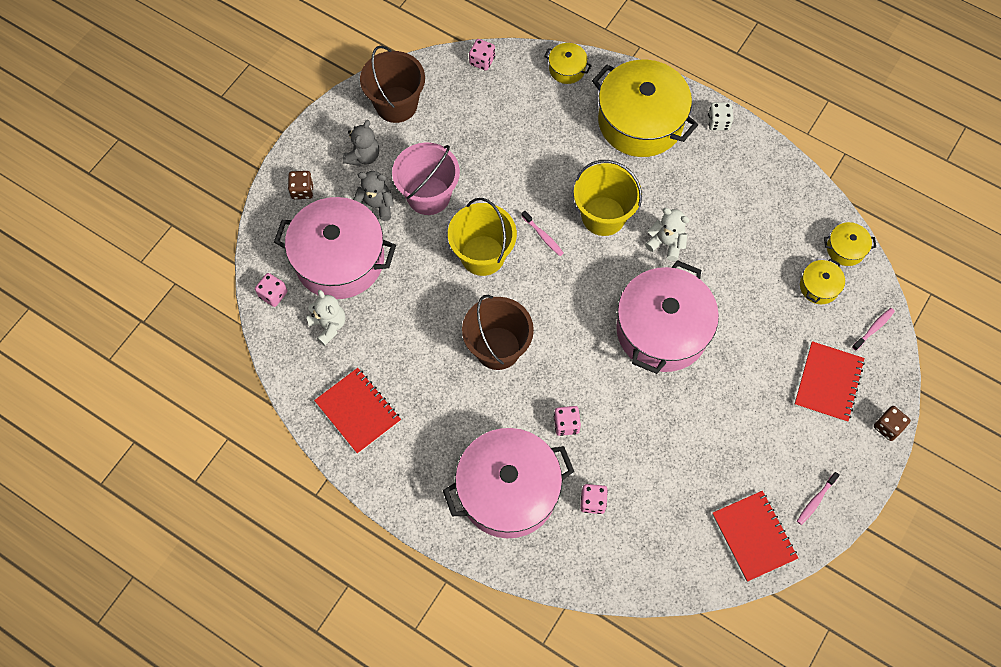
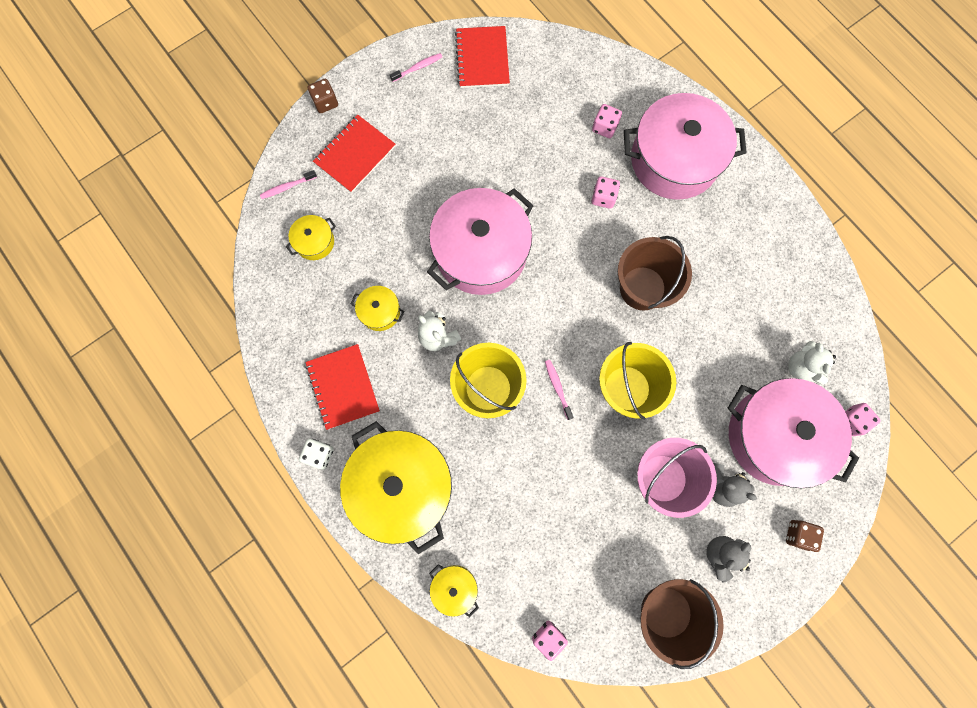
camera: 160 degrees left, 10 degrees up
red notebook [314,368,401,454] -> red notebook moved to [305,344,380,430]
yellow pot [824,222,876,266] -> yellow pot moved to [351,286,405,331]

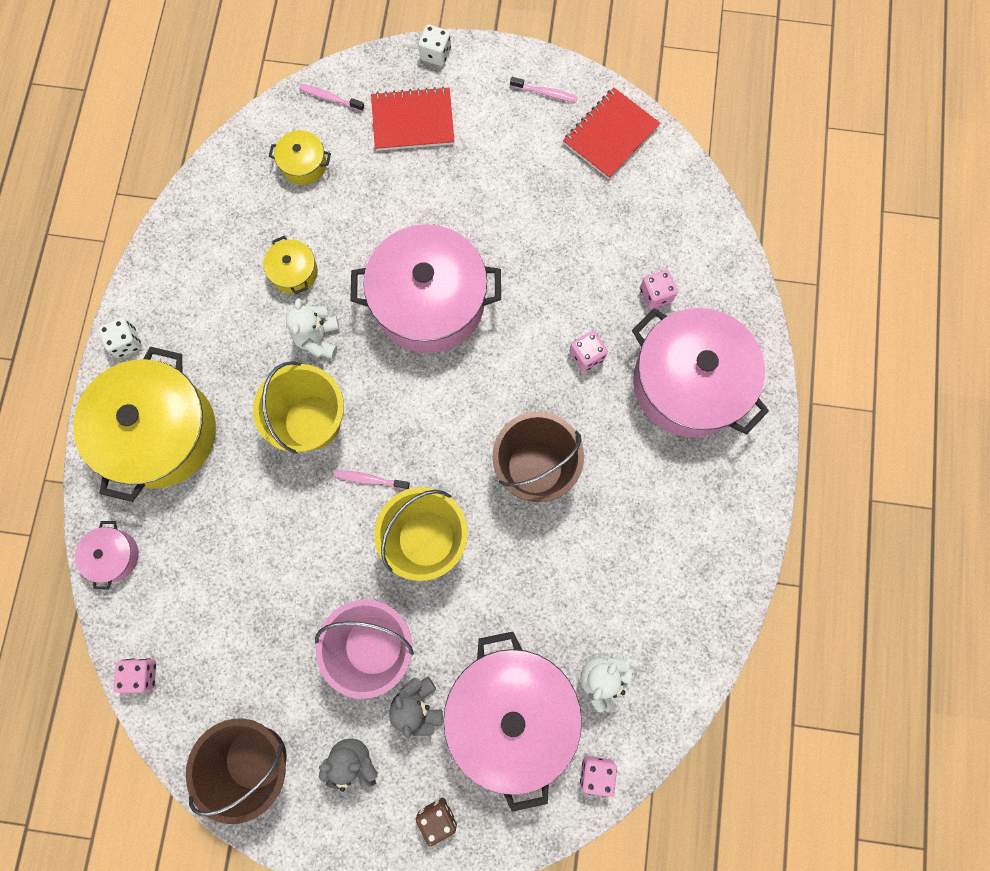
camera: 45 degrees right, 0 degrees up
red notebook [305,344,380,430] -> none
brown dice [308,79,338,113] -> white dice [418,25,451,66]
yellow pot [429,564,479,617] -> pink pot [75,521,139,589]
pink toothbrush [545,360,574,420] -> pink toothbrush turned 105 degrees counterclockwise [334,470,410,490]

